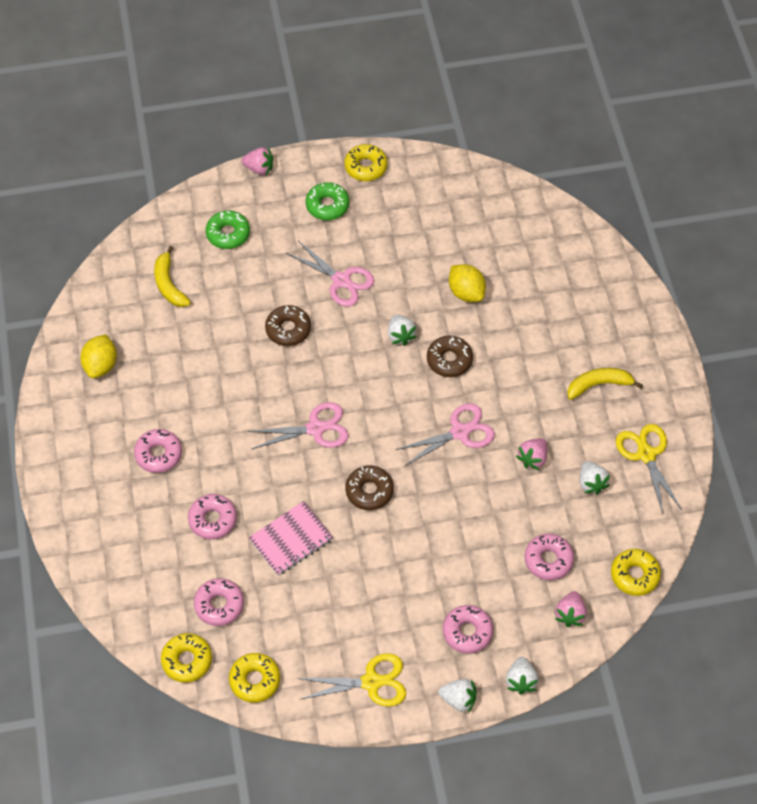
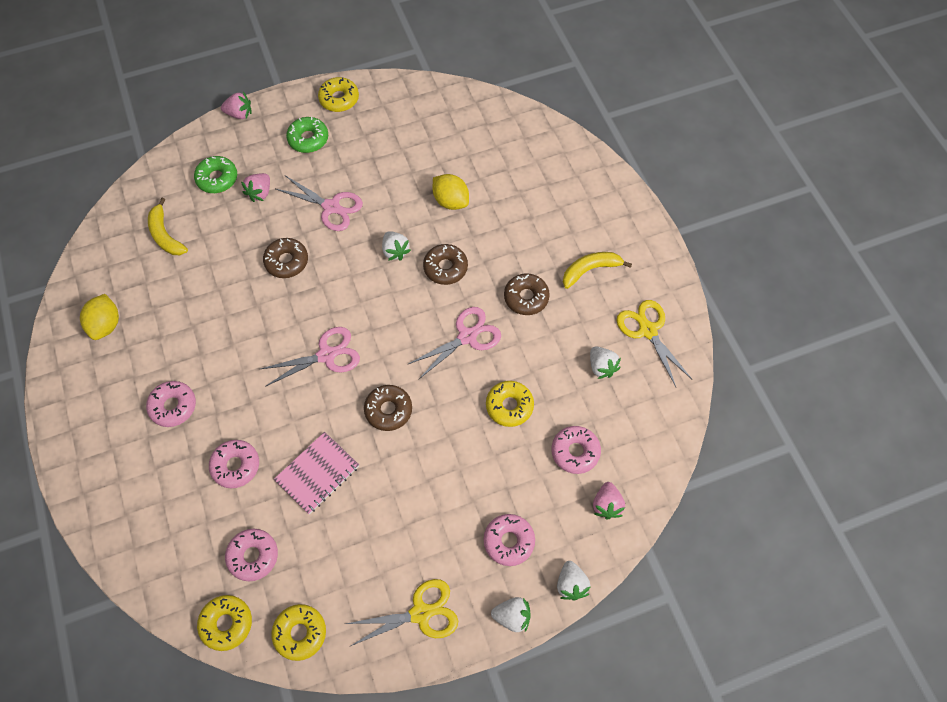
camera: 10 degrees left, 5 degrees up
pink strawberry [516,438,547,470] -> pink strawberry moved to [241,173,270,202]
yellow donut [611,549,661,596] -> yellow donut moved to [486,381,534,427]
none -> brown donut [504,273,550,315]

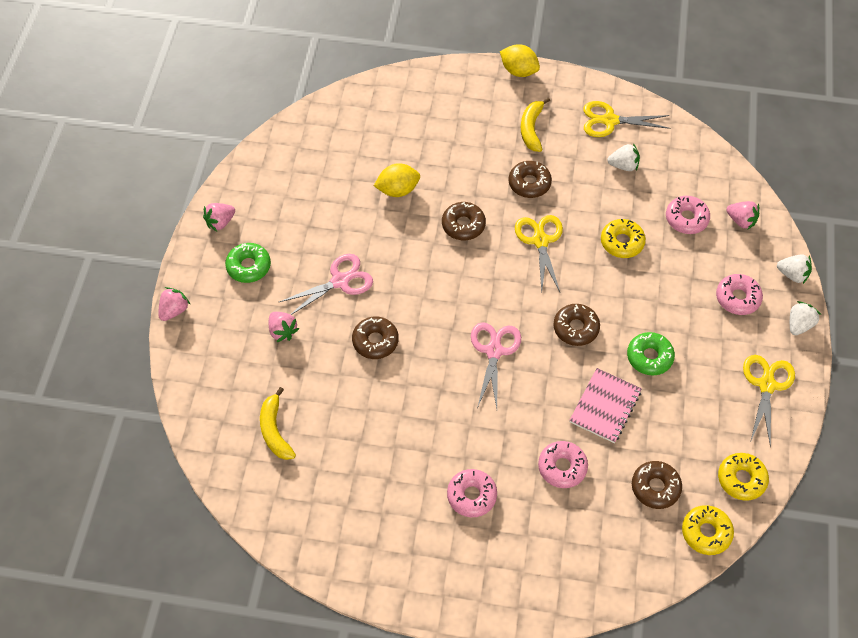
camera: 60 degrees left, 5 degrees down
yellow lemon [80,294,119,340] -> yellow lemon moved to [500,44,540,77]
yellow banana [148,198,188,255] -> yellow banana turned 75 degrees clockwise [260,387,296,460]
green donut [194,156,237,193] -> green donut moved to [627,332,675,375]
pink donut [225,529,278,581] -> brown donut [632,461,682,509]
pink notebook [274,432,359,514] -> pink notebook turned 45 degrees clockwise [569,368,642,443]
yellow donut [318,77,359,112] -> pink strawberry [203,203,235,231]
white strawberry [382,231,411,261] -> none
pink scissors [408,307,501,379] -> yellow scissors [515,215,563,292]

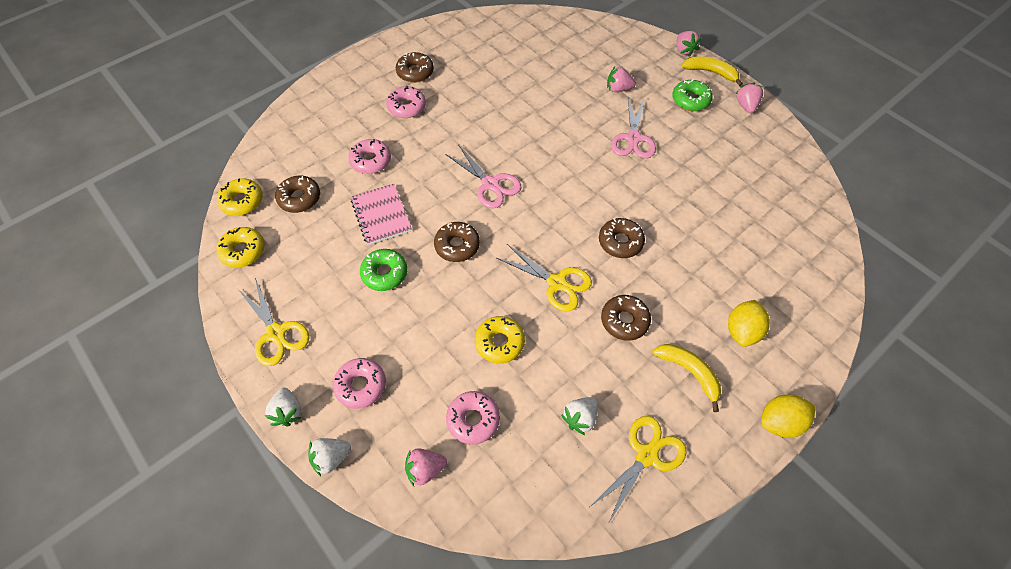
camera: 130 degrees right, 0 degrees up
yellow banana [260,387,296,460] -> yellow banana moved to [682,56,743,86]
brown donut [352,317,399,359] -> brown donut moved to [396,52,434,83]
yellow lemon [374,163,420,197] -> yellow lemon moved to [728,300,770,347]

